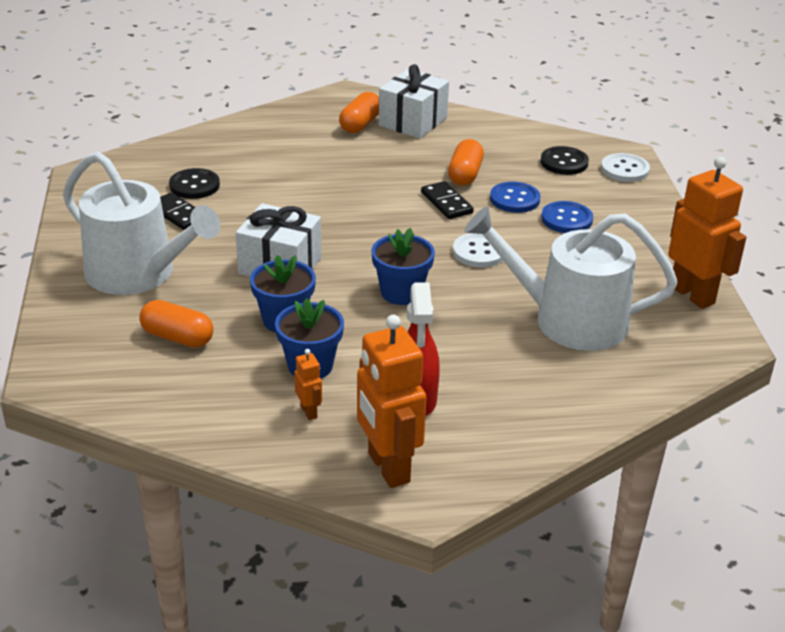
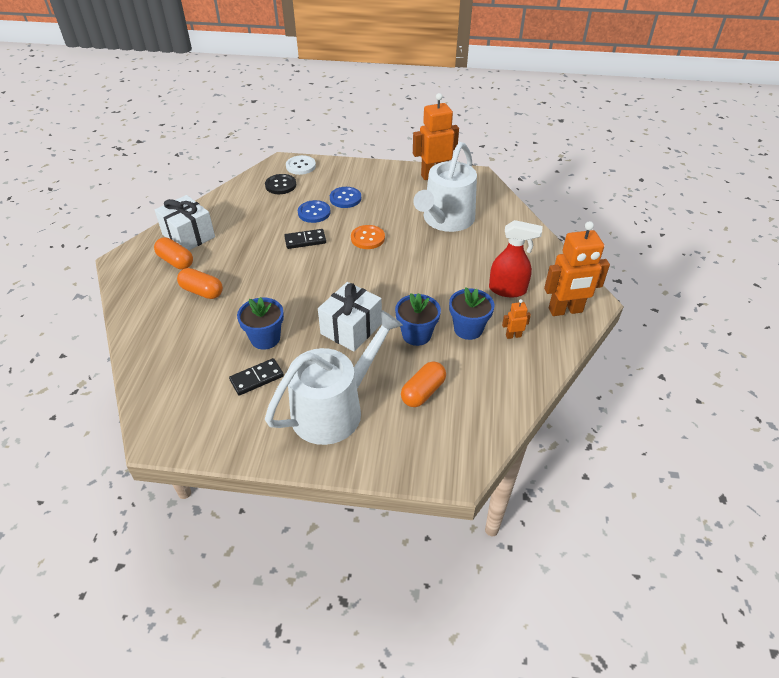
camera: 75 degrees left, 10 degrees up
black button [169,168,220,199] -> none
blue flower pot [372,228,435,305] -> blue flower pot moved to [237,297,284,350]
orange capsule [448,139,484,185] -> orange capsule moved to [177,268,223,299]
white button [453,233,503,268] -> orange button [351,225,385,249]

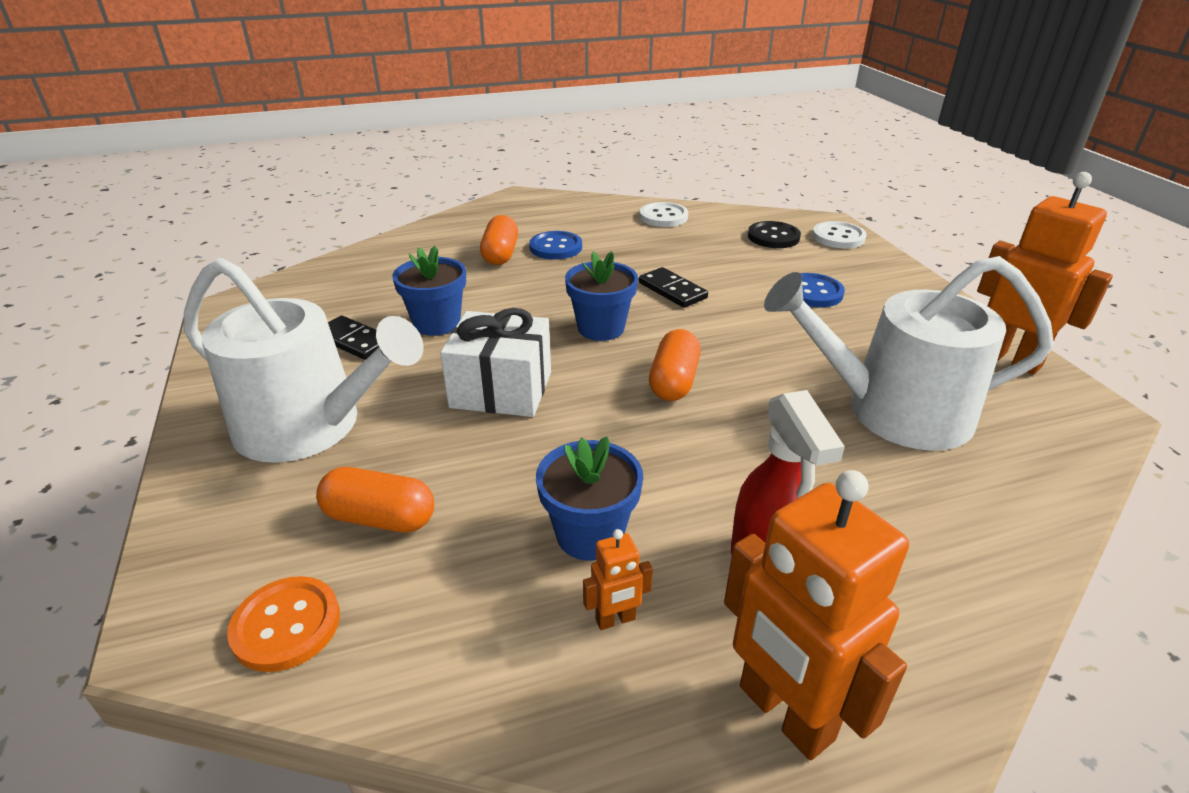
camera: 65 degrees right, 10 degrees down
orange capsule [154,237,193,270] -> orange capsule moved to [649,329,701,401]
white gift [155,195,215,250] -> none
blue button [298,200,331,223] -> blue button moved to [529,231,582,259]
orange button [351,225,385,249] -> orange button moved to [227,576,340,672]
blue flower pot [395,293,441,346] -> blue flower pot moved to [565,251,638,341]
orange robot [502,299,531,339] -> orange robot turned 105 degrees clockwise [583,529,653,630]
none -> white button [639,202,688,227]

